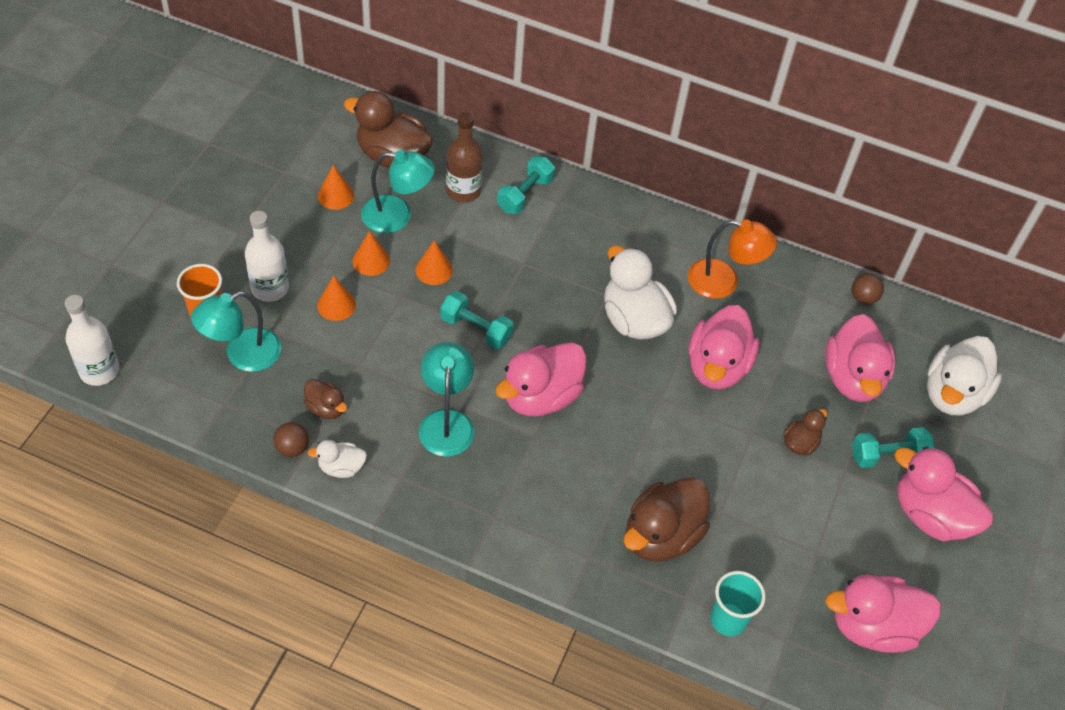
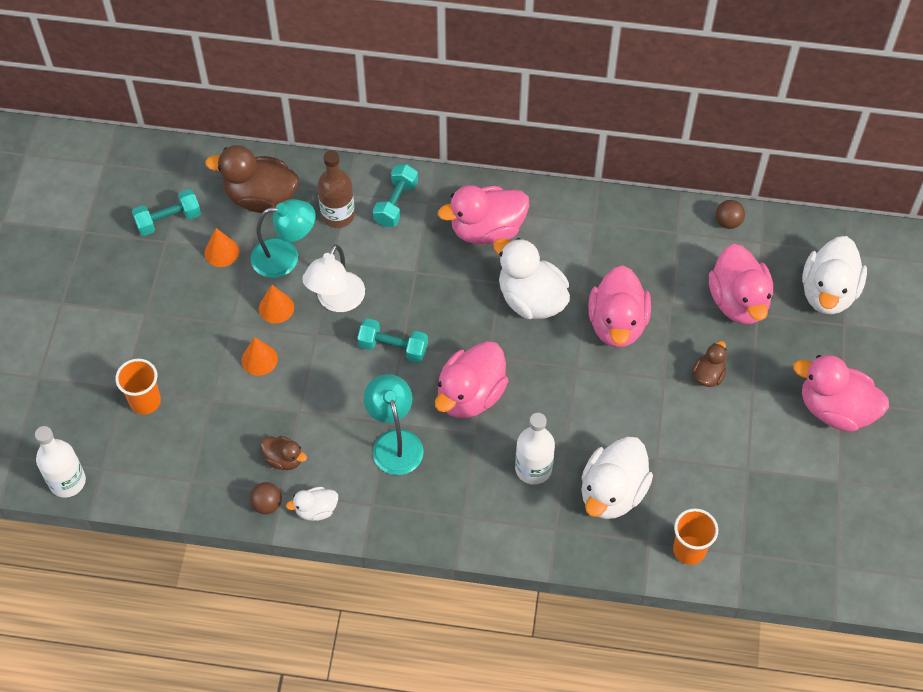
camera: 10 degrees left, 5 degrees up
turquoise lamp [191,291,281,372] -> none
white bottle [245,211,289,302] -> white bottle moved to [515,413,555,485]
orange cone [415,240,453,285] -> white lamp [302,245,365,312]
brown duck [623,477,710,562] -> white duck [581,437,653,519]
orange lamp [688,220,777,299] -> none
turquoise cup [710,571,766,636] -> orange cup [673,508,718,565]
pink duck [825,574,941,653] -> pink duck moved to [438,185,529,244]
turquoise dumbbell [852,427,934,468] -> turquoise dumbbell moved to [132,189,201,236]

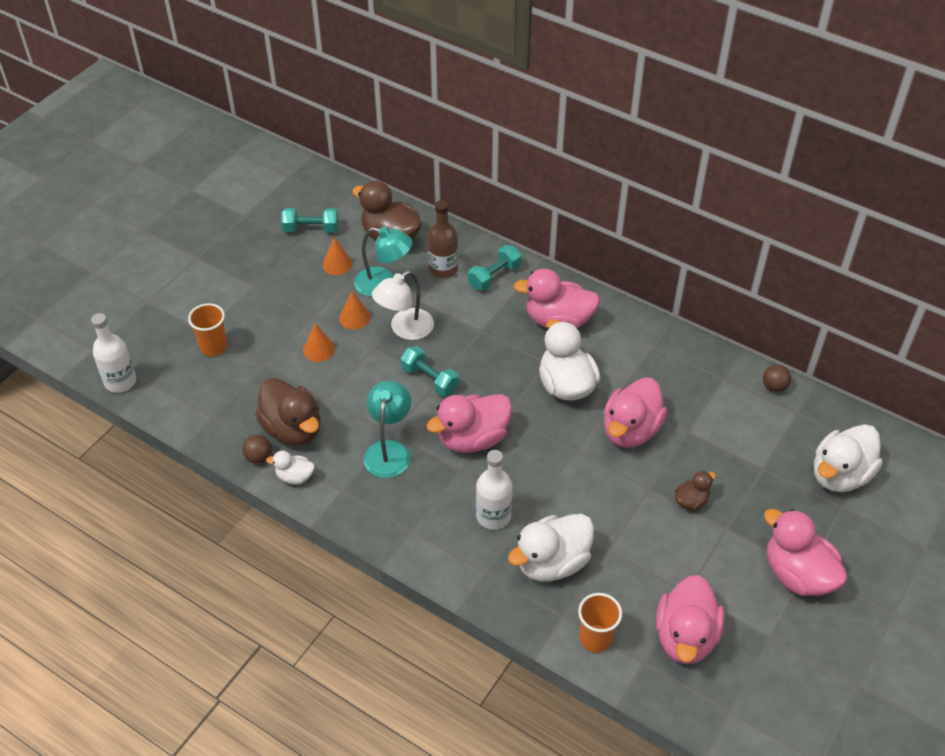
camera: 25 degrees right, 10 degrees down
brown duck [260,436,307,470] -> brown duck [255,378,321,445], size x1.96
pink duck [709,244,773,324] -> pink duck moved to [656,575,725,664]

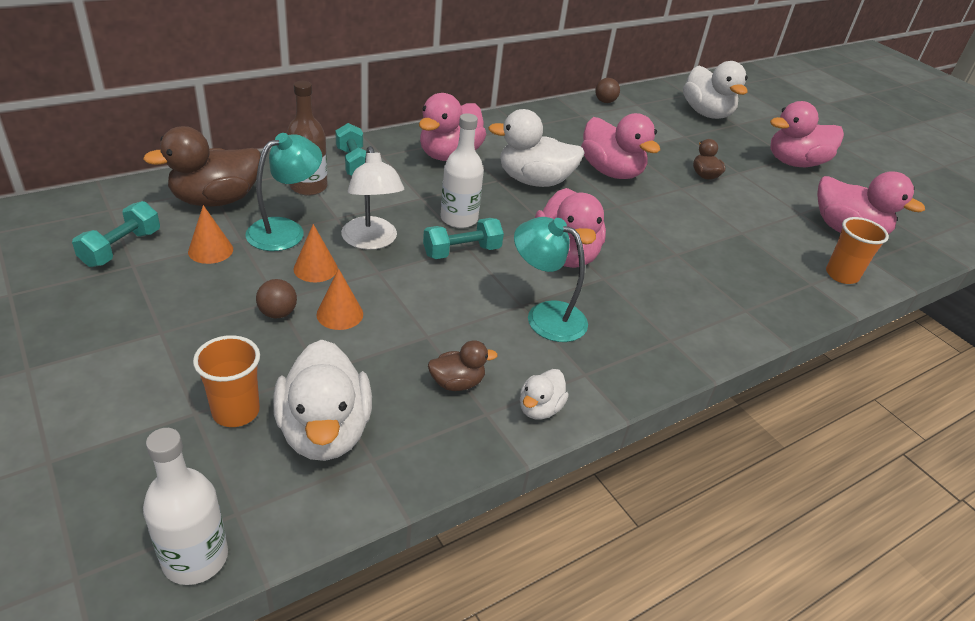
camera: 70 degrees left, 10 degrees down
brown ball [242,435,272,464] -> brown ball moved to [256,279,297,319]
brown duck [255,378,321,445] -> brown duck [428,340,498,391], size x0.51
white bottle [476,450,512,530] -> white bottle moved to [440,113,484,228]
white duck [508,514,594,582] -> white duck moved to [273,339,372,461]

